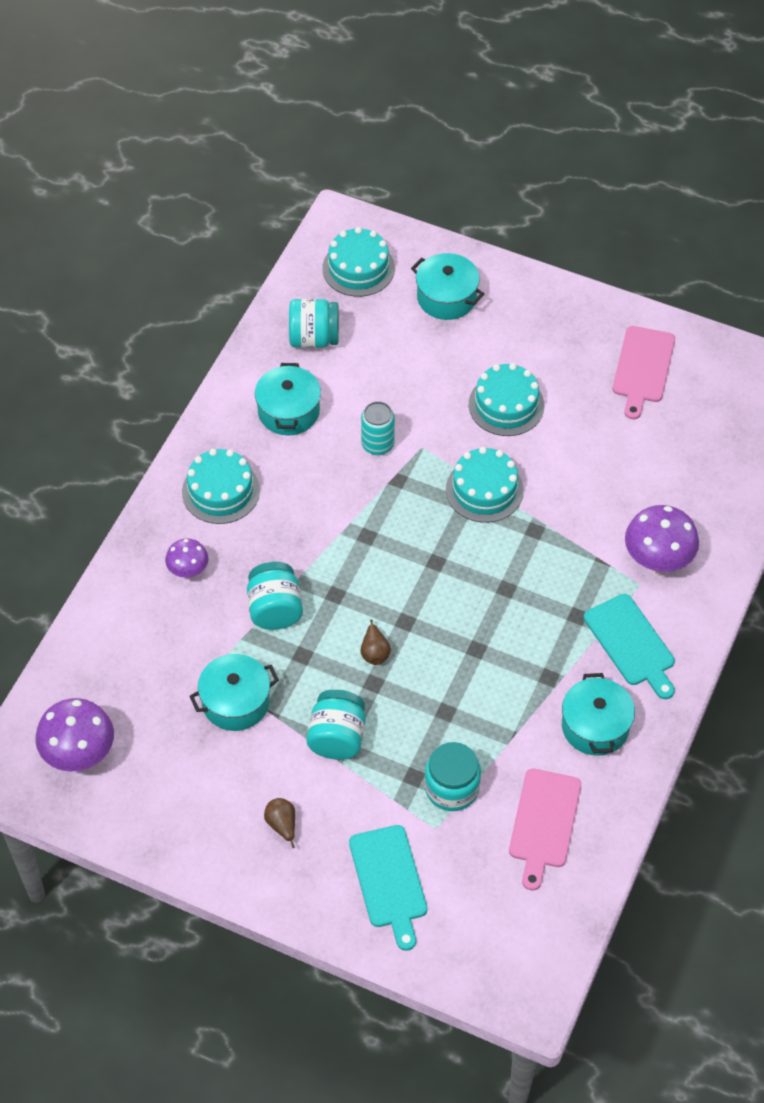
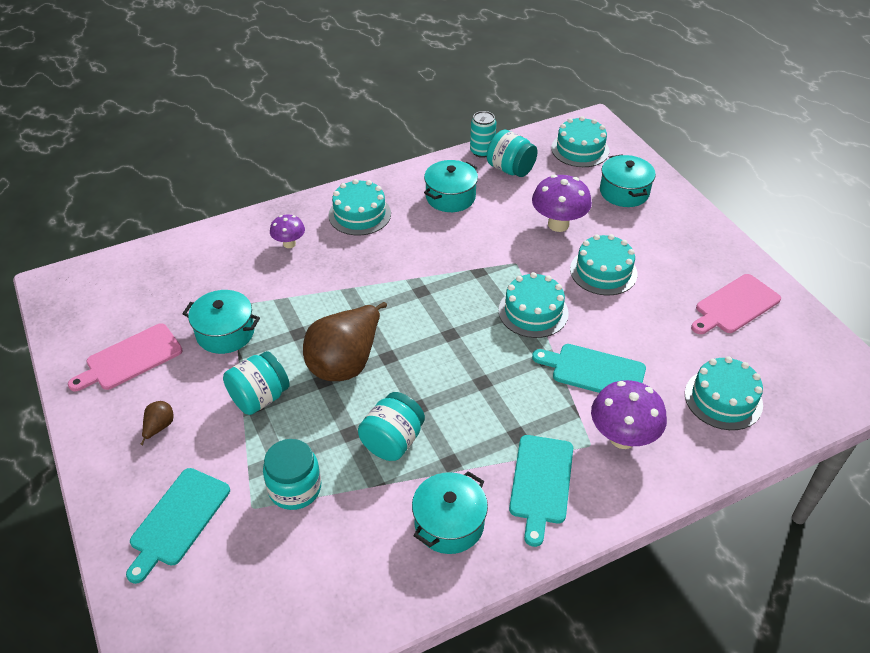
camera: 40 degrees right, 10 degrees down
purple mushroom [35,698,114,771] -> purple mushroom moved to [532,175,592,232]
turquoise jar [247,562,303,630] -> turquoise jar moved to [358,392,425,461]
brown pear [360,619,391,665] -> brown pear [303,302,387,381], size x2.44
turquoise can [361,401,395,455] -> turquoise can moved to [470,111,496,158]
pink cutting board [509,769,581,890] -> pink cutting board moved to [68,323,183,391]
none -> turquoise cutting board [532,344,646,393]
none -> turquoise cake [685,356,763,430]

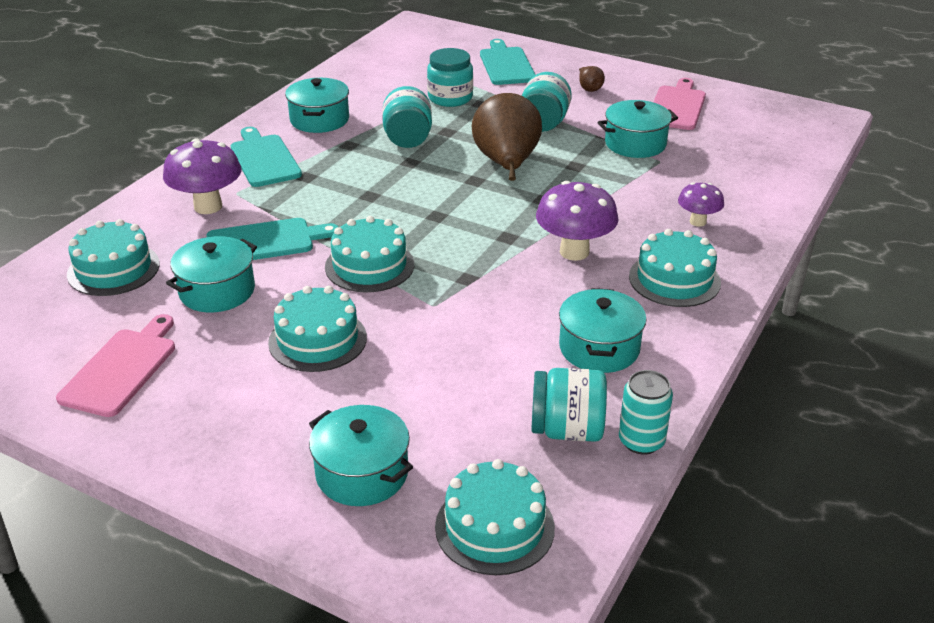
camera: 145 degrees right, 10 degrees down
purple mushroom [532,175,592,232] -> purple mushroom moved to [536,181,618,261]
none -> turquoise pot [166,236,257,312]

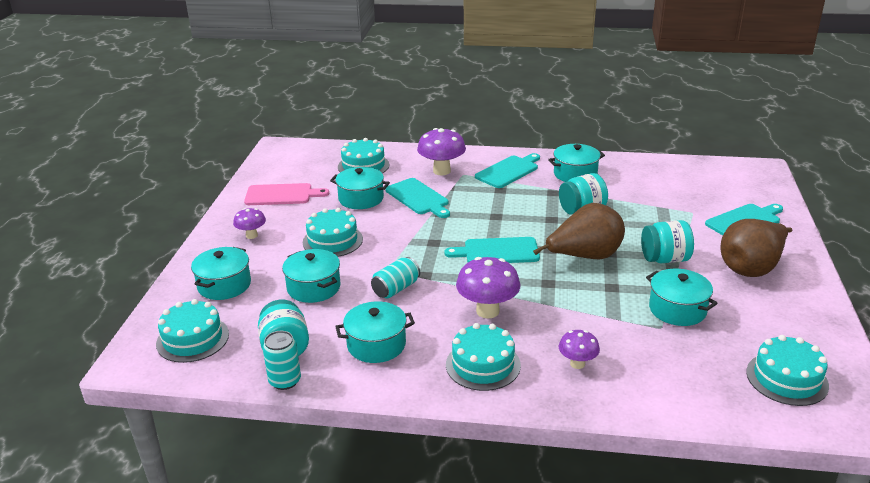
camera: 70 degrees right, 5 degrees down
turquoise cake [325,216,414,292] -> turquoise cake moved to [746,335,829,406]
turquoise jar [427,48,473,107] -> none
brown pear [579,66,605,92] -> brown pear [720,219,792,277], size x2.44
pink cutting board [654,78,706,130] -> none
none -> purple mushroom [233,208,266,239]
none -> turquoise pot [282,249,341,303]
none -> turquoise can [371,257,420,298]
none -> turquoise cutting board [444,237,540,263]

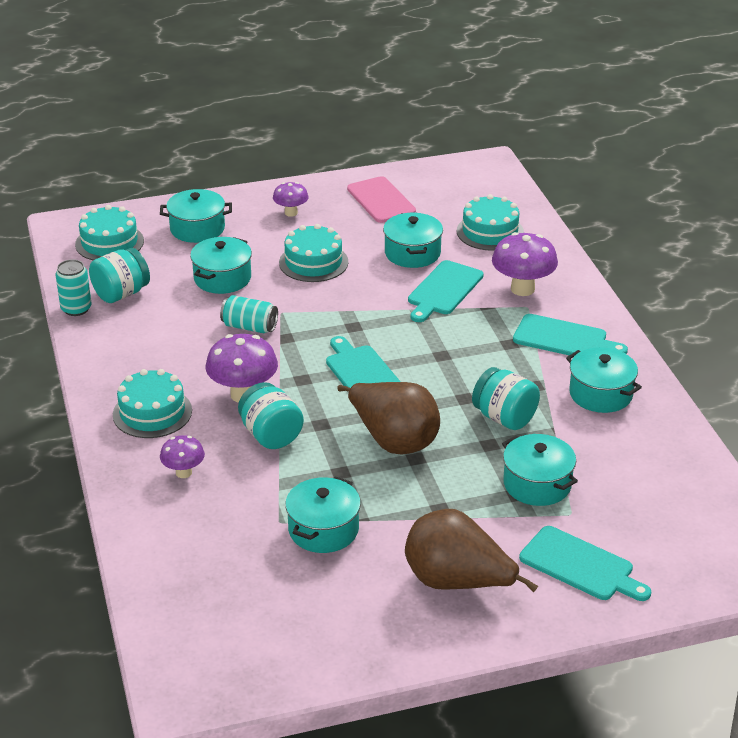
camera: 65 degrees right, 5 degrees up
turquoise pot [335,302,415,363] -> turquoise pot moved to [502,434,578,506]
turquoise jar [641,220,694,263] -> turquoise jar moved to [238,382,304,449]
turquoise cake [746,335,829,406] -> none

